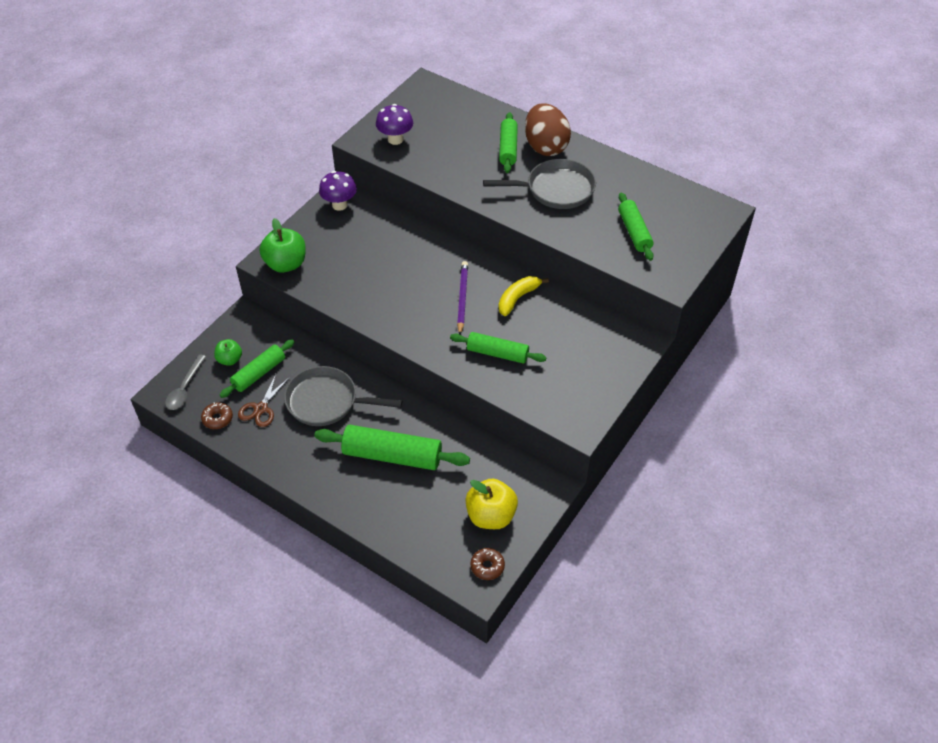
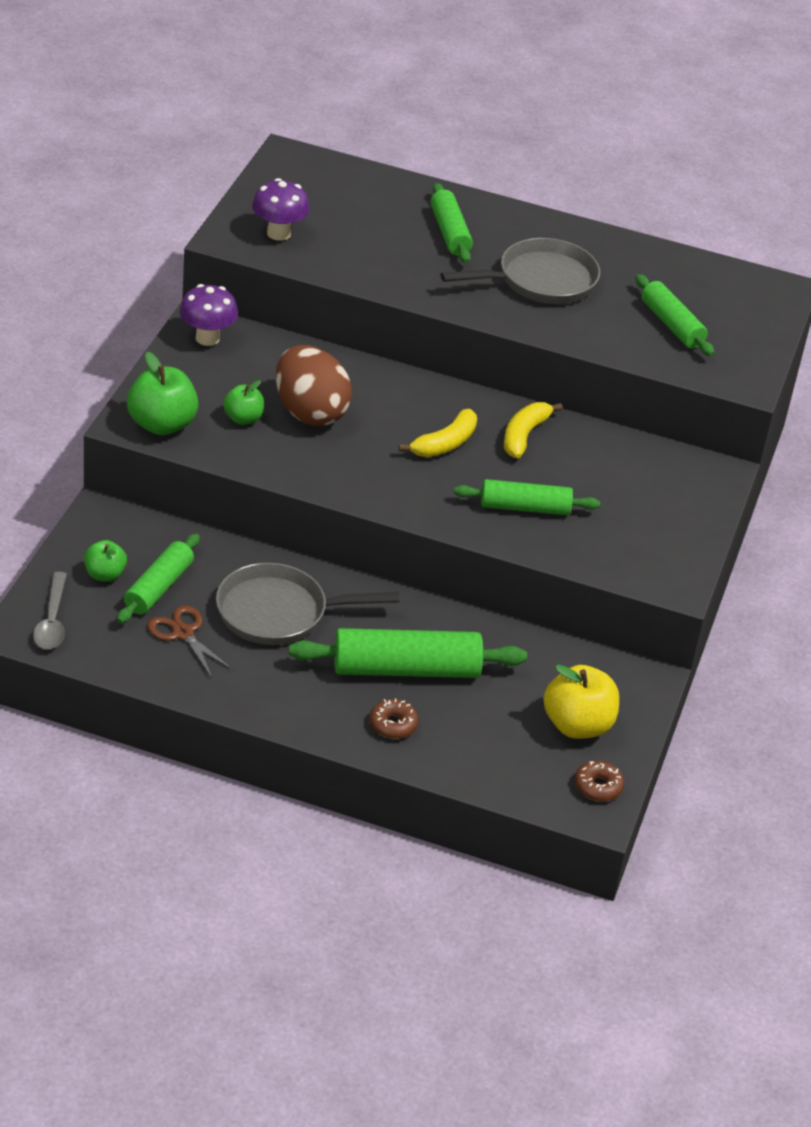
camera: 20 degrees left, 10 degrees down
brown donut [201,402,233,429] -> brown donut moved to [369,699,419,739]
brown scissors [238,374,290,427] -> brown scissors turned 135 degrees clockwise [147,605,233,678]
purple pencil [457,261,468,335] -> yellow banana [399,409,477,457]
brown egg [525,103,571,156] -> brown egg moved to [276,345,352,426]
none -> green apple [223,380,264,425]

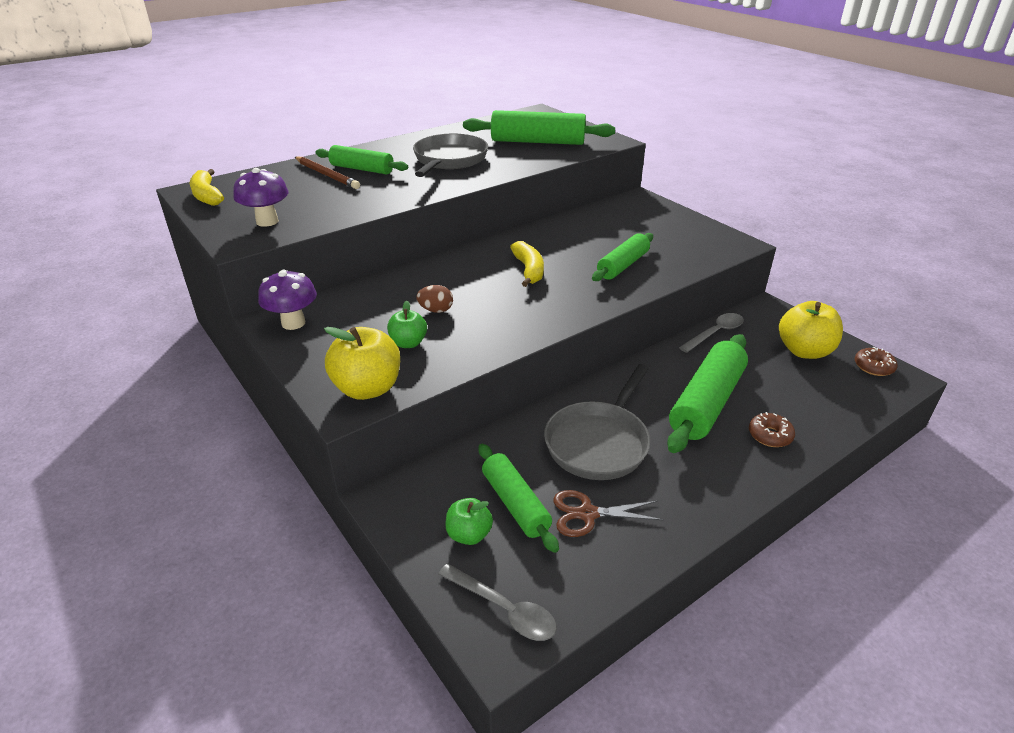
camera: 50 degrees left, 5 degrees down
green apple [127,352,199,435] -> yellow apple [324,327,400,400]
brown egg [276,345,352,426] -> brown egg [416,285,453,313], size x0.44
yellow banana [504,402,563,458] -> yellow banana moved to [190,169,224,206]
green rolling pin [635,274,714,356] -> green rolling pin [463,110,615,145], size x1.56
none -> brown pencil [295,156,360,189]
none -> grey spoon [679,313,744,353]

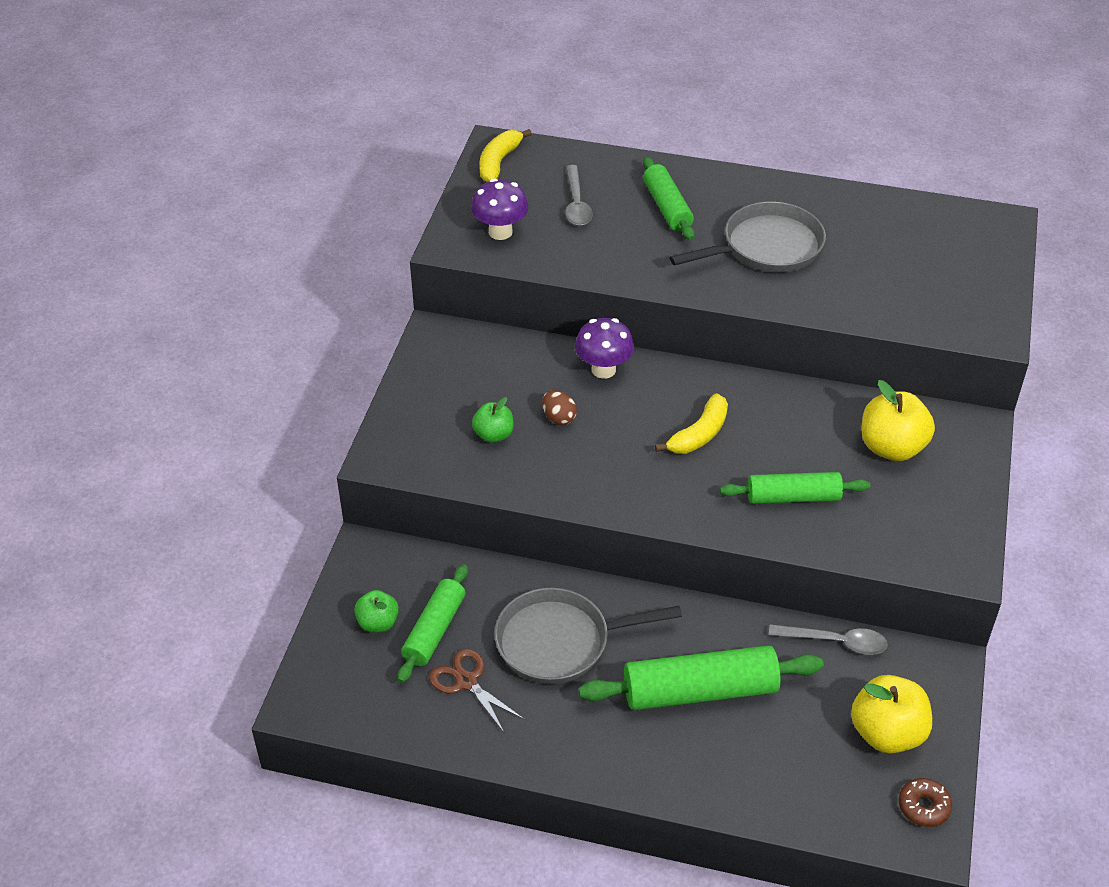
camera: 50 degrees right, 10 degrees up
purple mushroom [258,270,317,330] -> purple mushroom moved to [575,318,634,379]
brown pencil [295,156,360,189] -> none
yellow apple [324,327,400,400] -> yellow apple moved to [861,380,935,461]
grey spoon [438,564,557,641] -> grey spoon moved to [565,165,593,226]
green rolling pin [463,110,615,145] -> none
brown donut [749,412,795,447] -> none

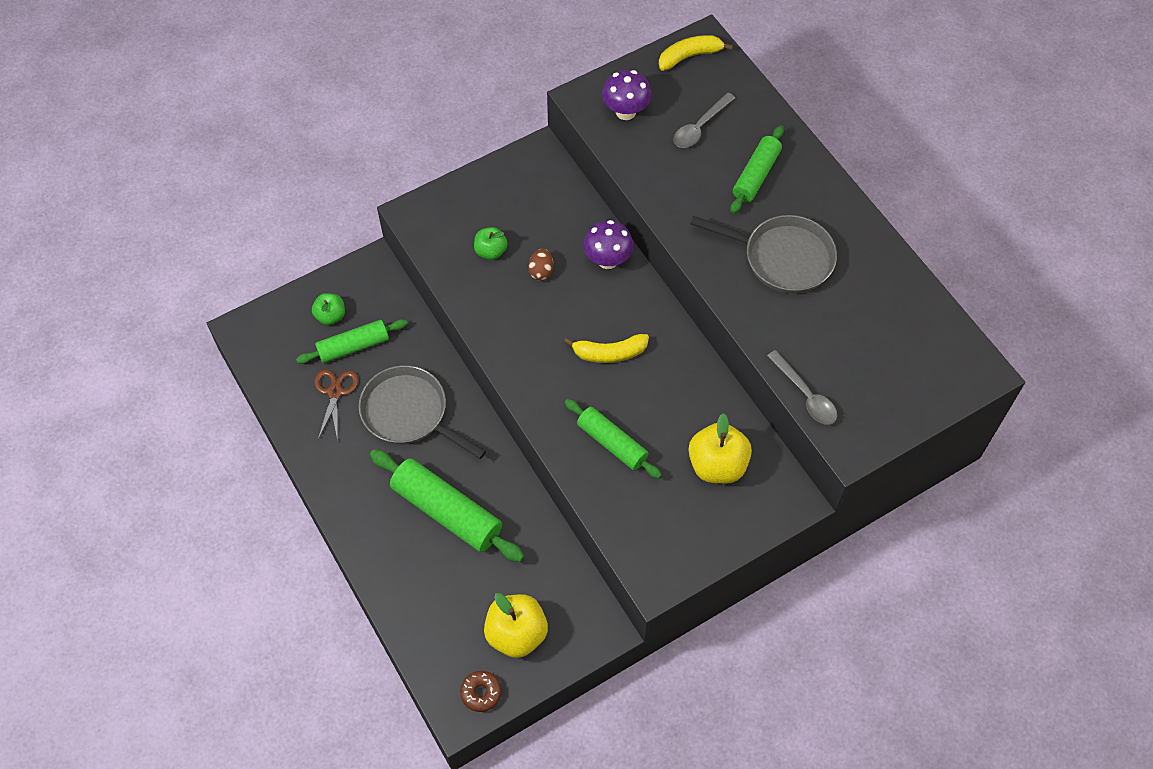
camera: 45 degrees right, 15 degrees up
grey spoon [769,624,888,655] -> grey spoon moved to [767,350,837,425]

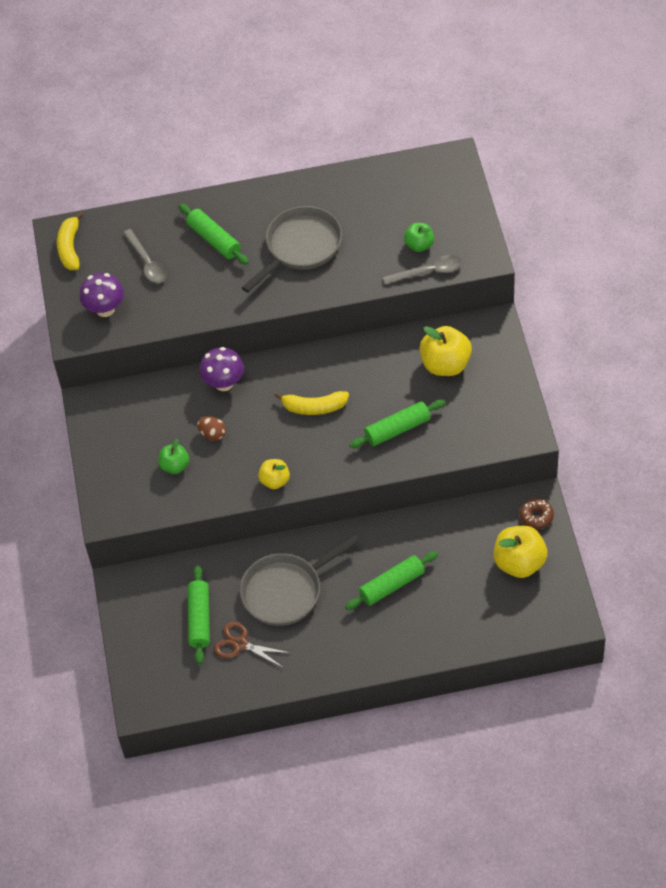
camera: 65 degrees left, 5 degrees down
green apple [312,293,345,325] -> green apple moved to [404,223,434,252]
green rolling pin [370,449,524,562] -> green rolling pin [345,551,438,610], size x0.64
brown donut [460,671,502,712] -> brown donut moved to [520,498,554,529]
yellow banana [564,334,649,363] -> yellow banana turned 75 degrees clockwise [274,391,349,415]
none -> yellow apple [258,459,290,489]

